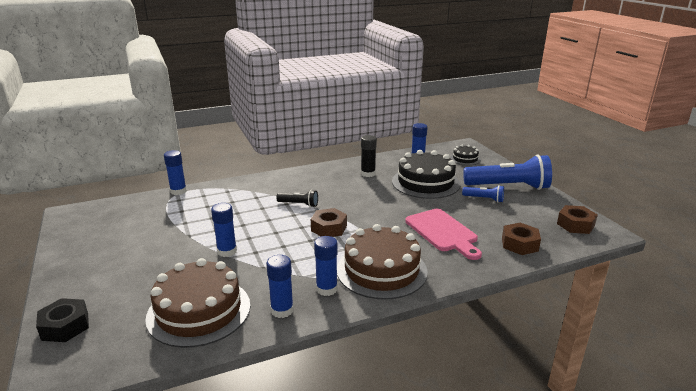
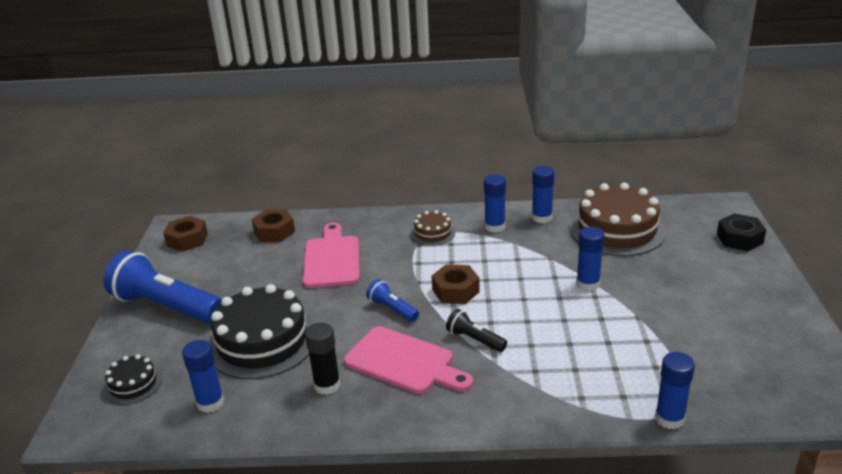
camera: 155 degrees left, 5 degrees up
brown cake [337,224,428,300] -> brown cake [410,210,455,246], size x0.49
blue flashlight [462,185,504,202] -> blue flashlight moved to [366,279,419,322]
none -> pink cutting board [344,326,473,394]

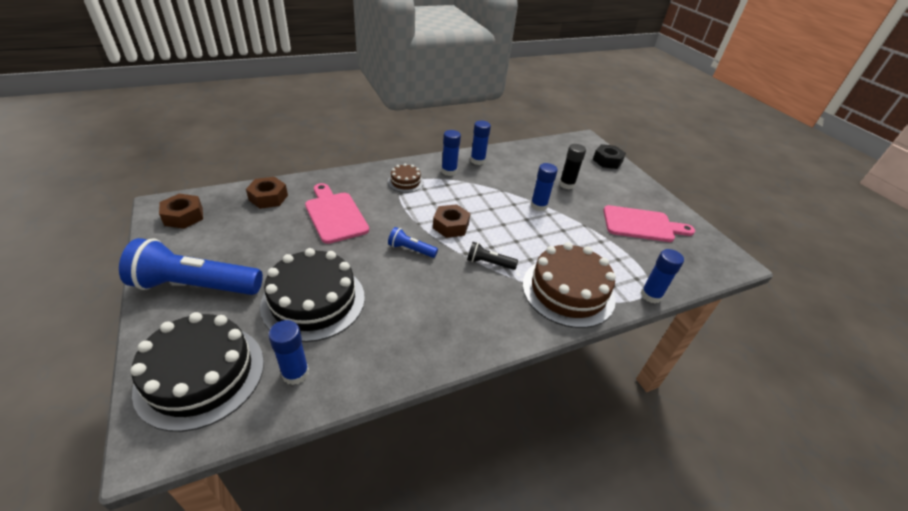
camera: 30 degrees left, 10 degrees up
black cake [104,354,162,405] -> black cake [130,312,264,432], size x2.05
black glue stick [305,323,341,395] -> black glue stick moved to [559,144,586,189]
pink cutting board [344,326,473,394] -> pink cutting board moved to [603,205,695,242]
brown cake [570,183,666,256] -> brown cake moved to [523,242,616,328]

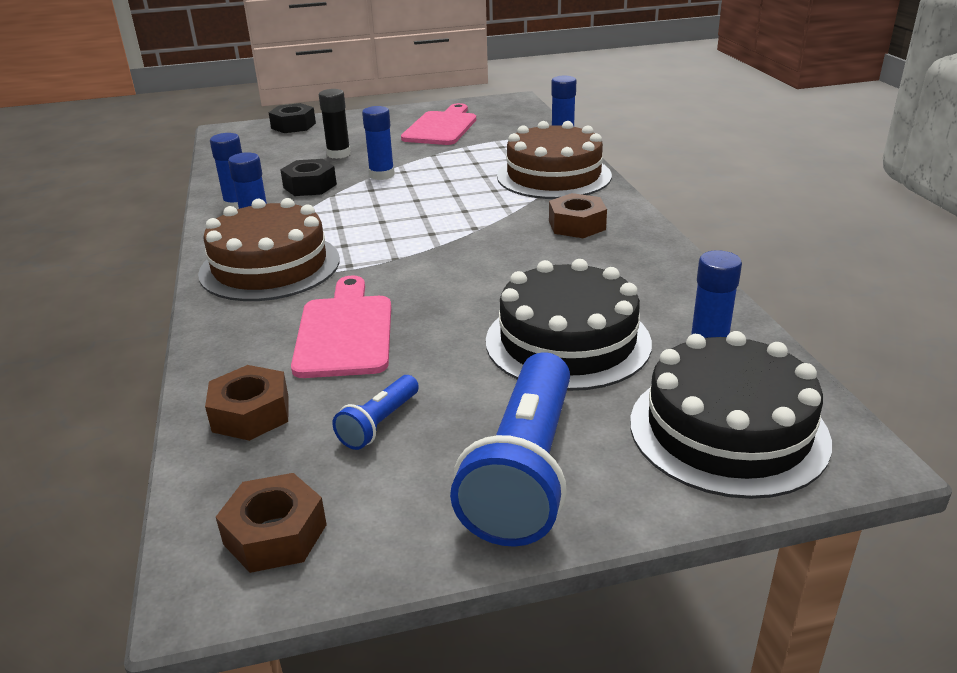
camera: 75 degrees left, 10 degrees down
pink cutting board [305,183,369,244] -> pink cutting board turned 105 degrees clockwise [291,276,391,378]
brown cake [388,164,424,193] -> brown cake [198,198,340,301], size x2.05
blue flashlight [388,227,438,258] -> blue flashlight moved to [332,375,419,450]
brown nut [433,204,470,238] -> brown nut moved to [549,193,607,238]
black flashlight [467,242,518,270] -> none
none -> black nut [280,159,337,196]

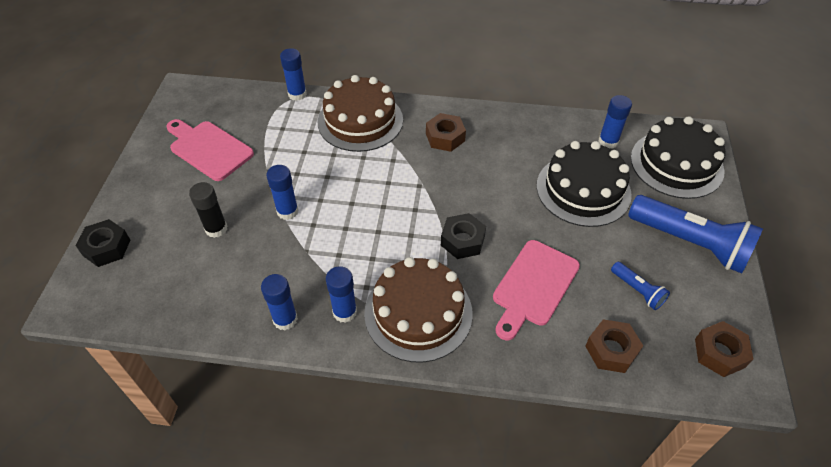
camera: 70 degrees left, 20 degrees up
black nut [280,159,337,196] -> black nut moved to [441,213,486,259]
pink cutting board [291,276,391,378] -> pink cutting board turned 75 degrees counterclockwise [493,240,580,340]

